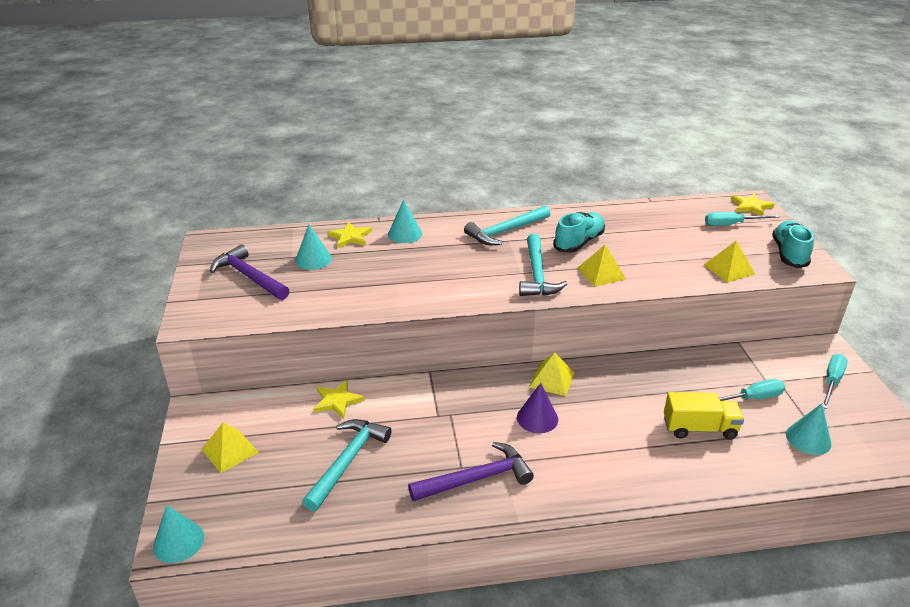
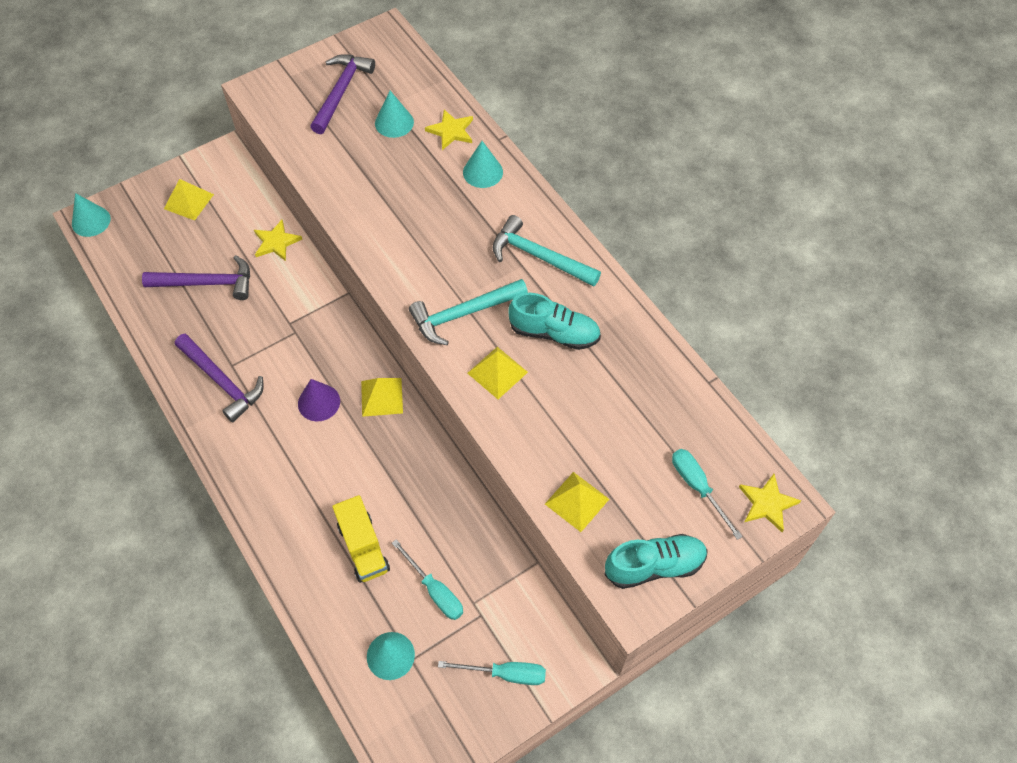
camera: 65 degrees right, 25 degrees up
turquoise hammer [302,419,392,512] -> purple hammer [142,255,250,300]

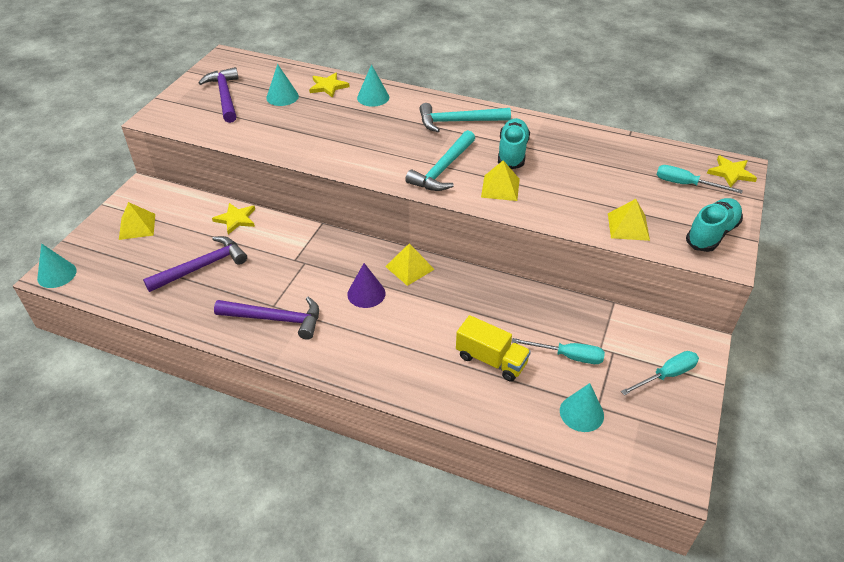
camera: 35 degrees left, 15 degrees down
turquoise shoe [509,293,601,350] -> turquoise shoe turned 60 degrees counterclockwise [498,118,530,169]

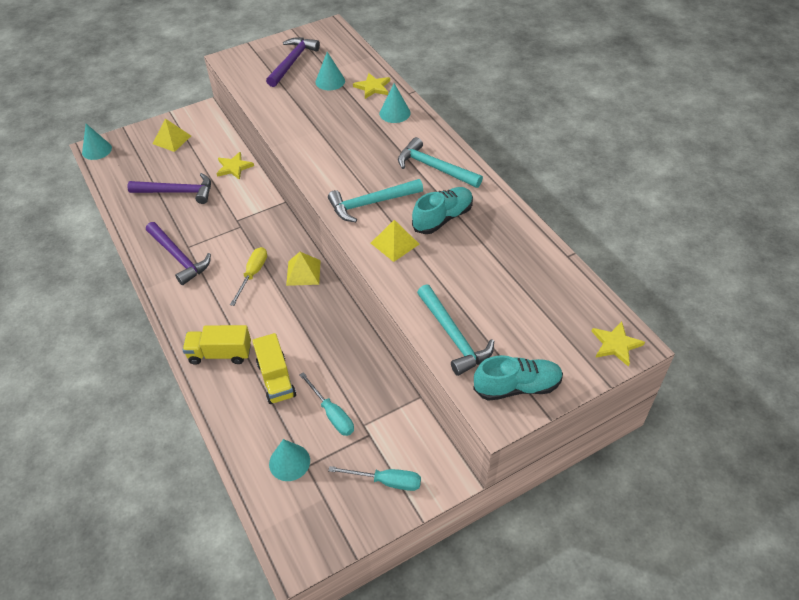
camera: 40 degrees right, 5 degrees up
purple cone [347,263,385,308] -> yellow screwdriver [230,247,267,306]
yellow pyramid [608,199,650,241] -> turquoise hammer [417,284,494,376]
turquoise screwdriver [656,165,743,194] -> none
none -> yellow truck [183,325,251,365]

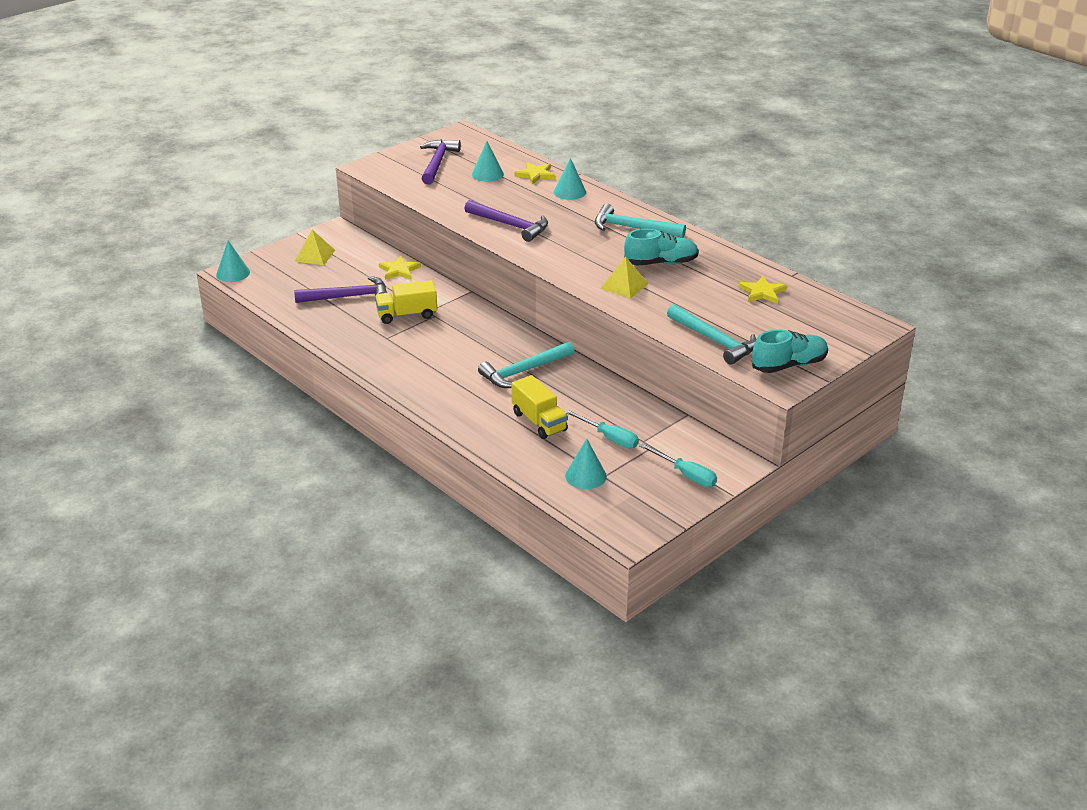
camera: 15 degrees left, 15 degrees down
purple hammer [146,222,211,285] -> purple hammer moved to [464,200,548,242]
yellow truck [183,325,251,365] -> yellow truck moved to [375,280,437,324]
yellow screwdriver [230,247,267,306] -> none
yellow pyramid [286,252,321,286] -> none
turquoise hammer [328,179,423,222] -> turquoise hammer moved to [478,342,574,388]
turquoise screwdriver [328,466,421,491] -> turquoise screwdriver turned 45 degrees clockwise [639,443,717,487]
turquoise shoe [412,187,473,234] -> turquoise shoe turned 45 degrees clockwise [624,229,699,266]
yellow star [591,321,645,367] -> yellow star moved to [739,276,787,304]

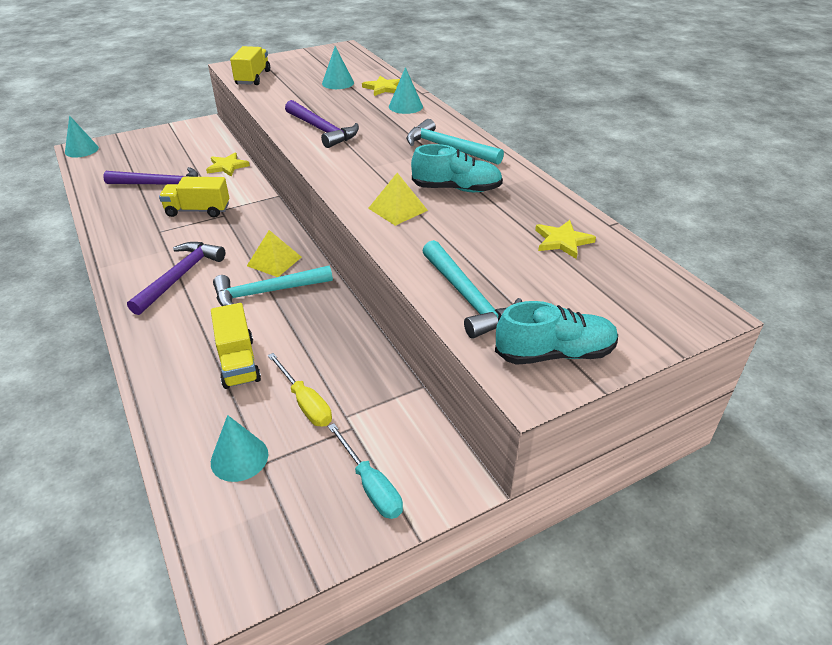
camera: 15 degrees right, 5 degrees up
yellow pyramid [294,230,335,265] -> yellow pyramid moved to [247,230,302,277]
purple hammer [420,139,461,185] -> purple hammer moved to [127,242,225,315]
turquoise screwdriver [564,409,639,448] -> yellow screwdriver [268,353,332,426]
none -> yellow truck [230,46,270,85]

